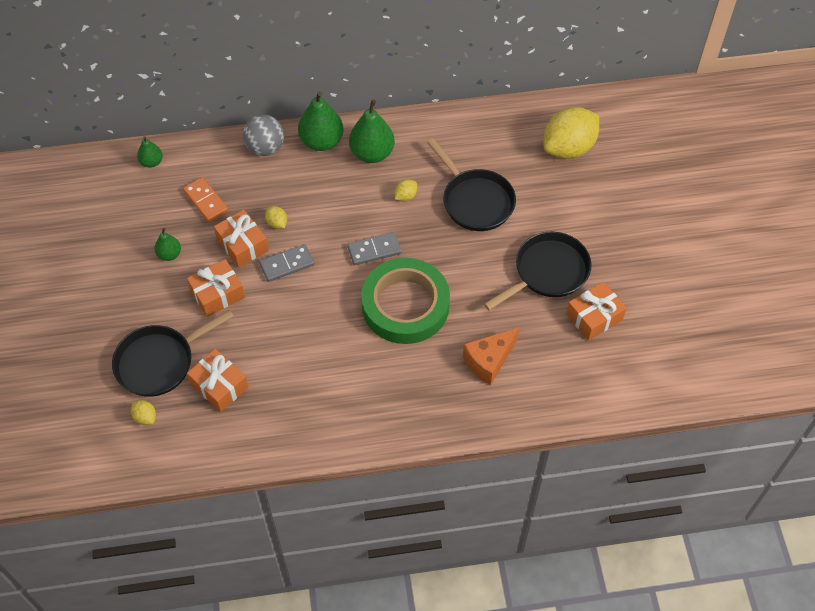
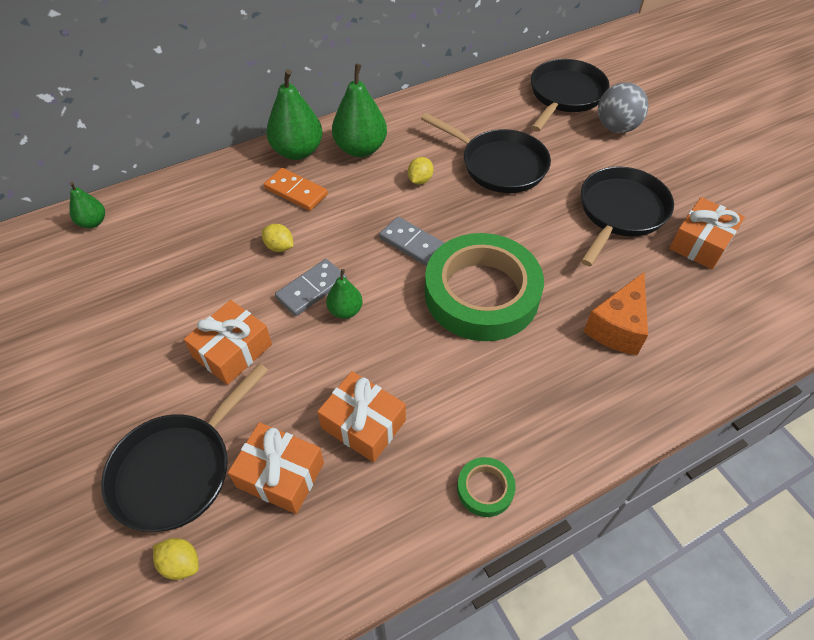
camera: 20 degrees left, 5 degrees down
green pear [154,228,181,261] -> green pear moved to [326,269,363,319]
orange domino [183,177,228,222] -> orange domino moved to [264,168,328,211]
orange gift [214,210,269,268] -> orange gift moved to [317,371,406,462]
grey ball [243,114,284,156] -> grey ball moved to [598,82,649,133]
grey domino [347,232,401,265] -> grey domino turned 75 degrees clockwise [379,217,444,266]
yellow lemon [543,107,599,159] -> black pan [531,59,610,132]
none -> green tape [457,457,516,517]

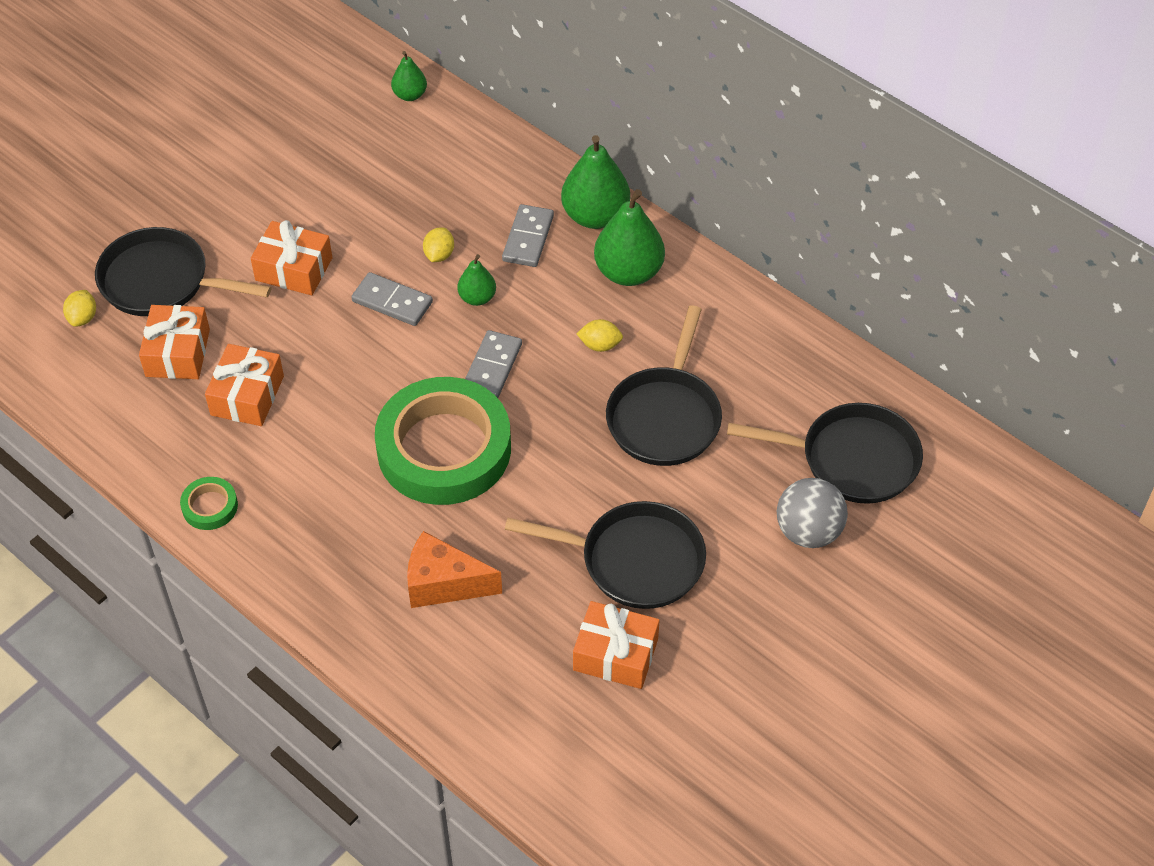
camera: 70 degrees right, 0 degrees up
orange domino [264,168,328,211] -> grey domino [502,204,554,267]
green pear [326,269,363,319] -> green pear moved to [457,254,496,306]

